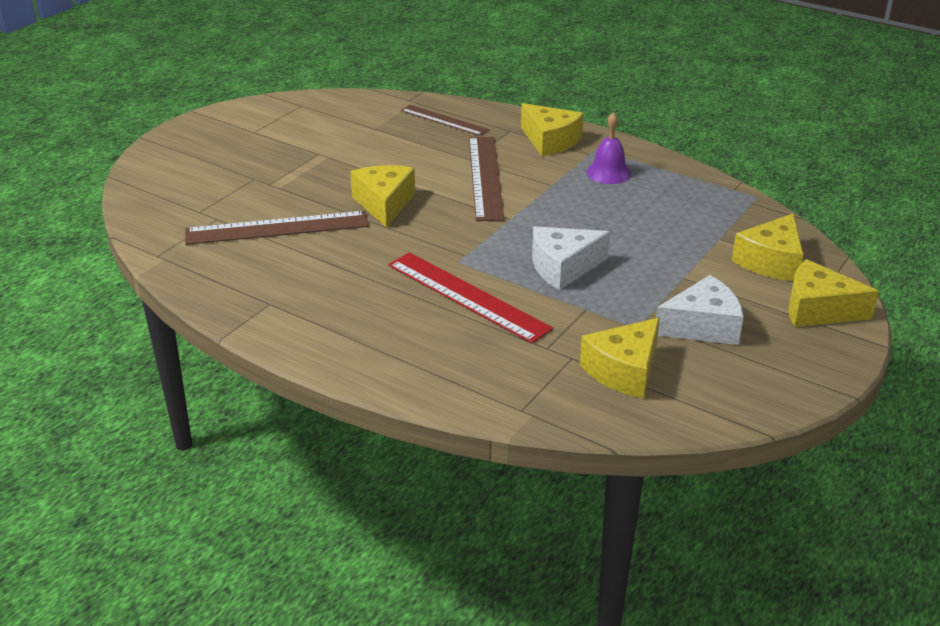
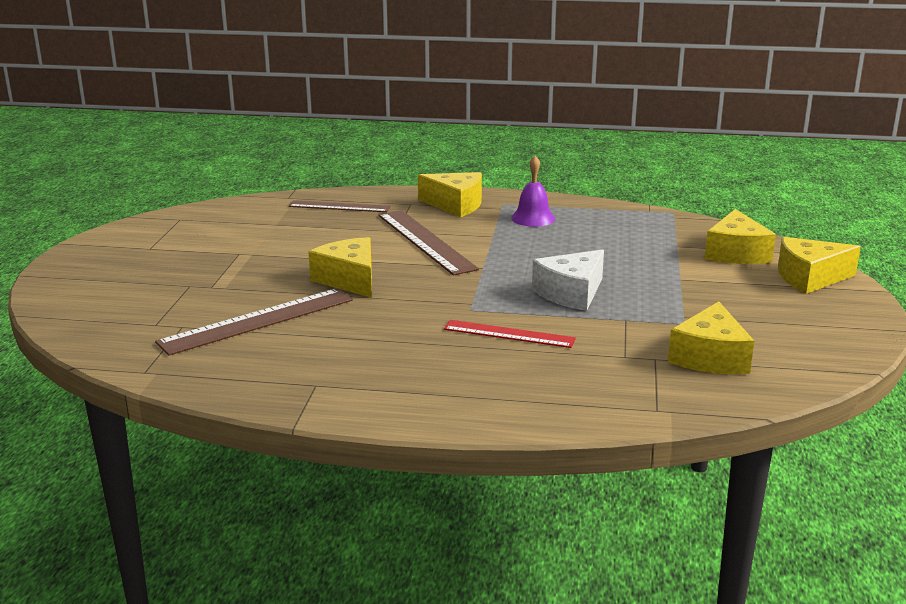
camera: 25 degrees left, 10 degrees down
red ruler [388,252,553,344] -> red ruler [444,320,576,348], size x0.63
white cheese [656,275,743,345] -> none

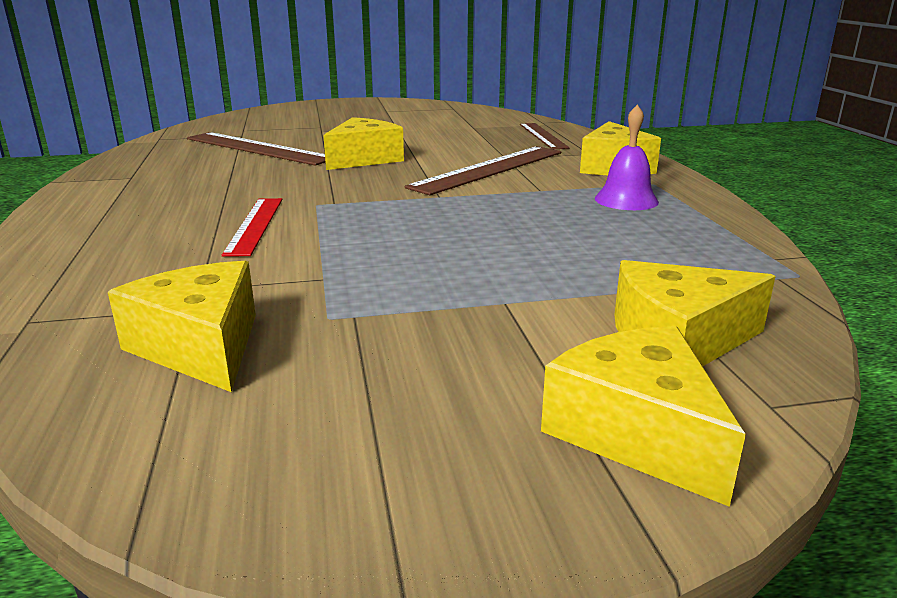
camera: 70 degrees right, 0 degrees up
white cheese [532,249,604,311] -> none
yellow cheese [668,301,754,374] -> yellow cheese turned 60 degrees clockwise [108,261,256,392]

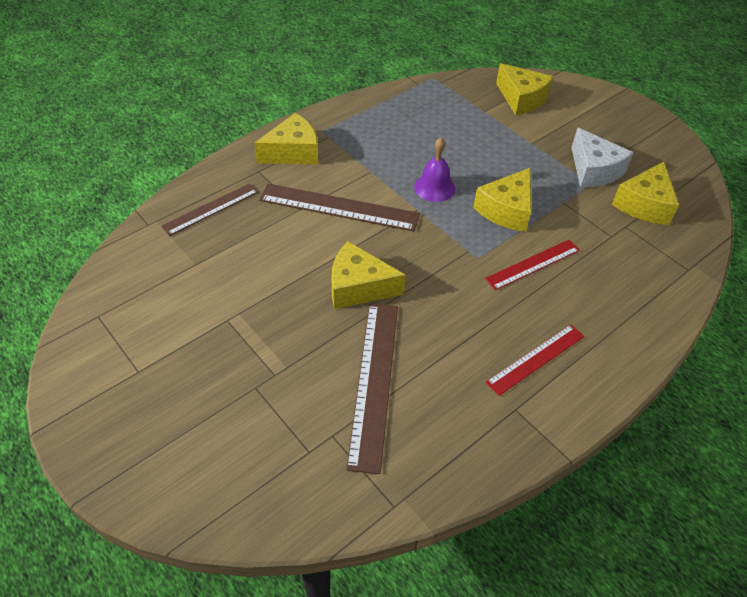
camera: 120 degrees left, 25 degrees up
yellow cheese [541,326,746,507] -> yellow cheese moved to [473,168,531,232]
purple bell [595,104,659,210] -> purple bell moved to [414,138,455,202]
none -> red ruler [486,325,584,396]
none -> white cheese [571,128,634,187]

